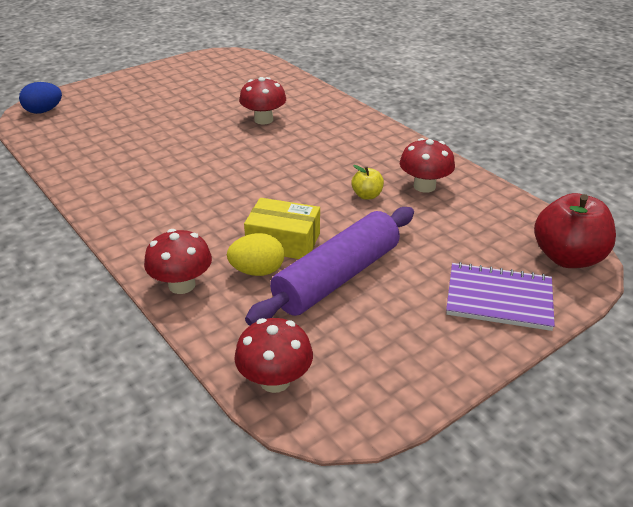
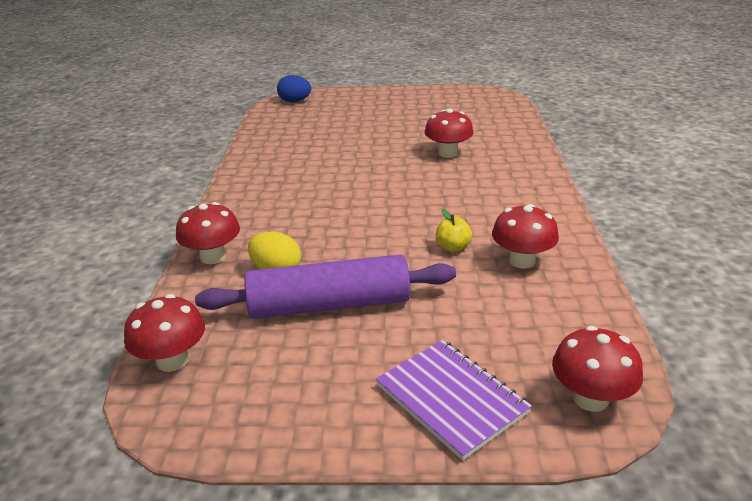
camera: 40 degrees right, 5 degrees down
yellow box [244,198,320,259] -> none
red apple [534,193,616,268] -> red mushroom [552,326,643,412]

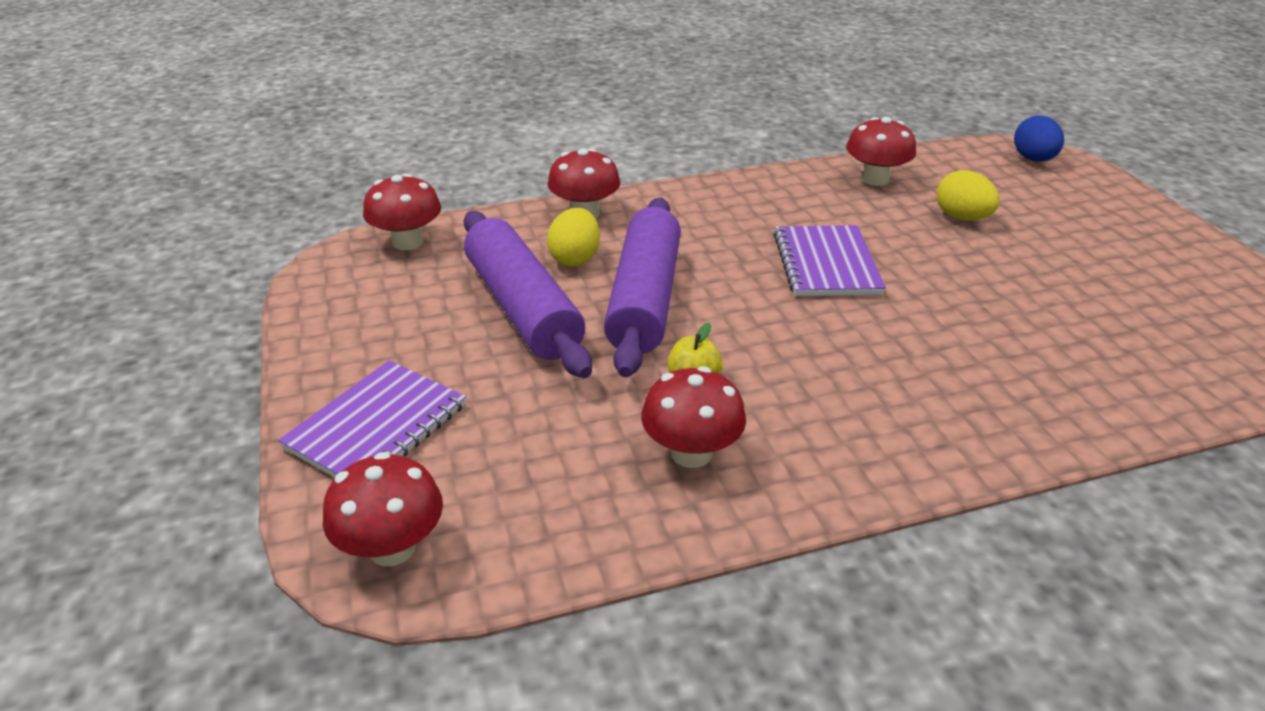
camera: 70 degrees right, 5 degrees up
red mushroom [424,108,474,158] -> red mushroom moved to [846,117,916,186]
none -> purple rolling pin [604,198,681,377]
none -> purple notebook [774,225,886,296]
none -> yellow egg [937,170,1000,221]

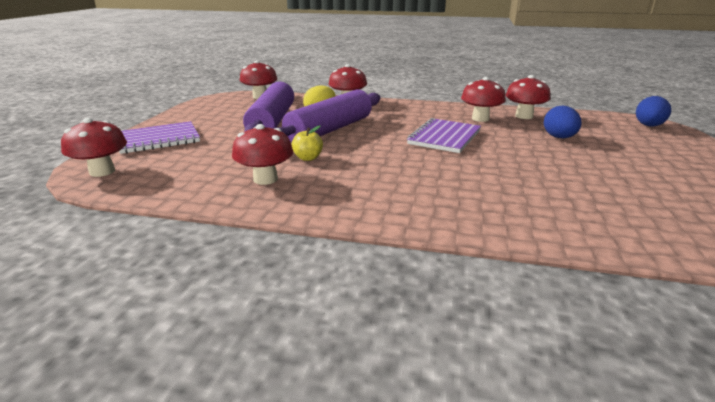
camera: 30 degrees right, 10 degrees down
yellow egg [937,170,1000,221] -> blue egg [544,106,582,139]
none -> red mushroom [461,77,506,122]

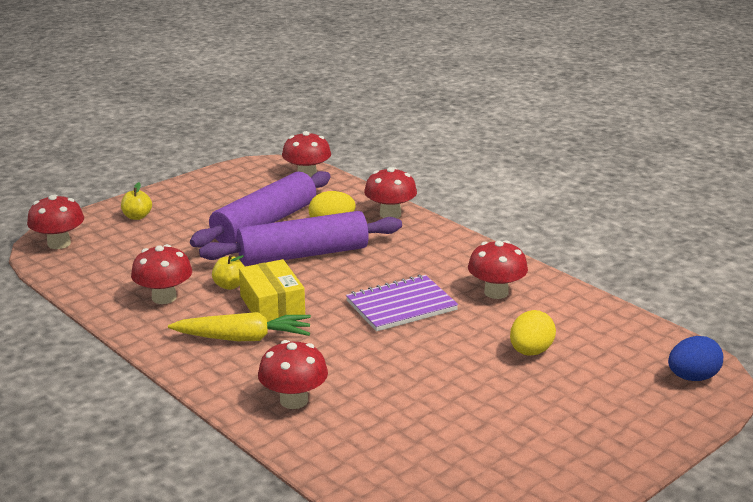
camera: 35 degrees right, 0 degrees up
purple notebook [119,121,200,154] -> yellow apple [121,182,152,220]
red mushroom [506,75,550,119] -> red mushroom moved to [258,340,328,409]
blue egg [544,106,582,139] -> yellow egg [510,310,556,356]
none -> yellow carrot [168,312,311,341]
none -> yellow box [239,259,305,322]

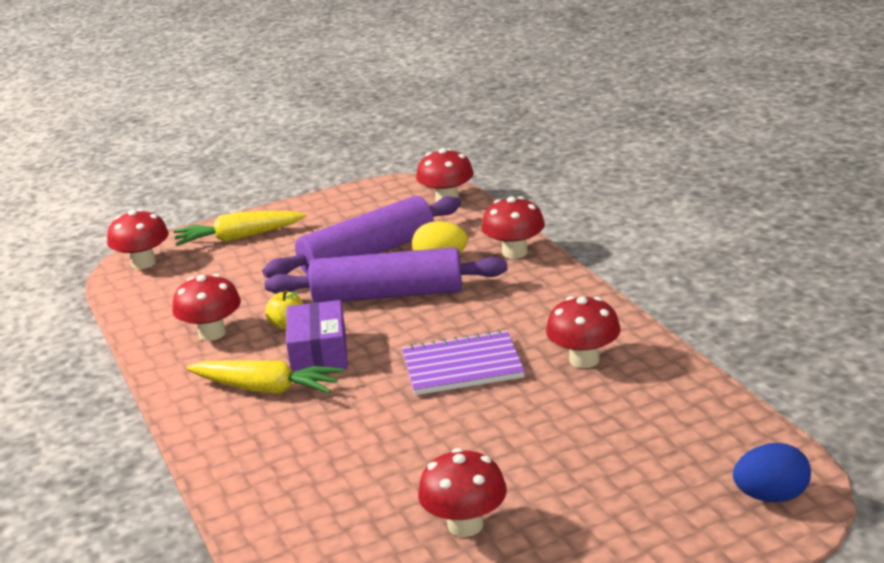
camera: 20 degrees right, 0 degrees up
yellow apple [121,182,152,220] -> yellow carrot [173,211,306,246]
yellow box [239,259,305,322] -> purple box [286,300,348,372]
red mushroom [258,340,328,409] -> red mushroom moved to [418,448,507,537]
yellow egg [510,310,556,356] -> none

